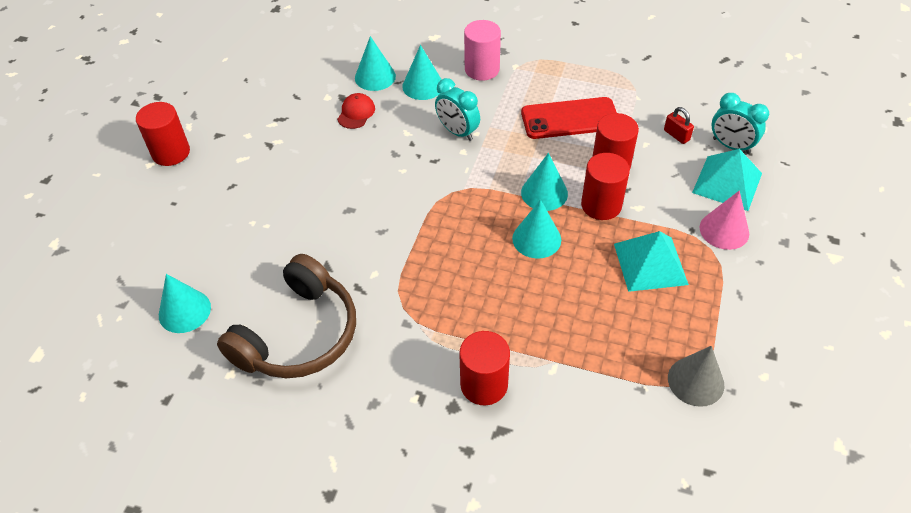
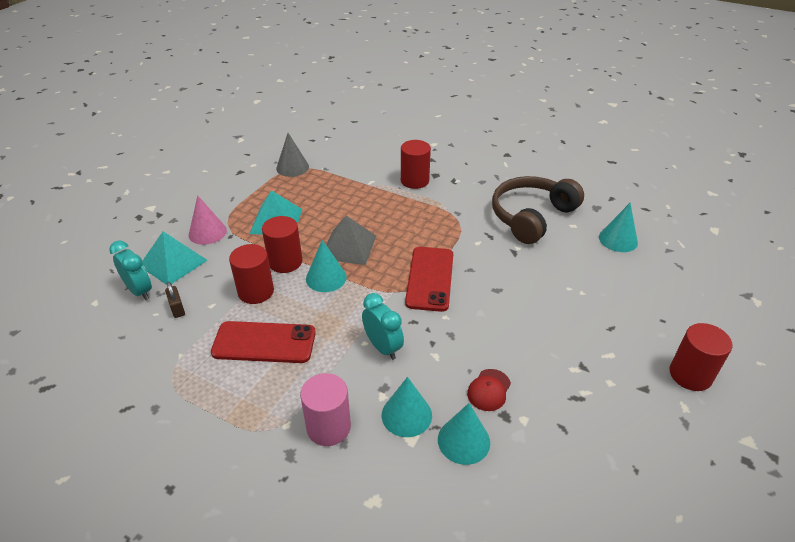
camera: 170 degrees left, 10 degrees down
turquoise cone [512,199,561,259] -> grey pyramid [326,215,376,265]
red padlock [664,107,694,144] -> brown padlock [165,282,185,318]
none -> red phone [405,247,453,312]

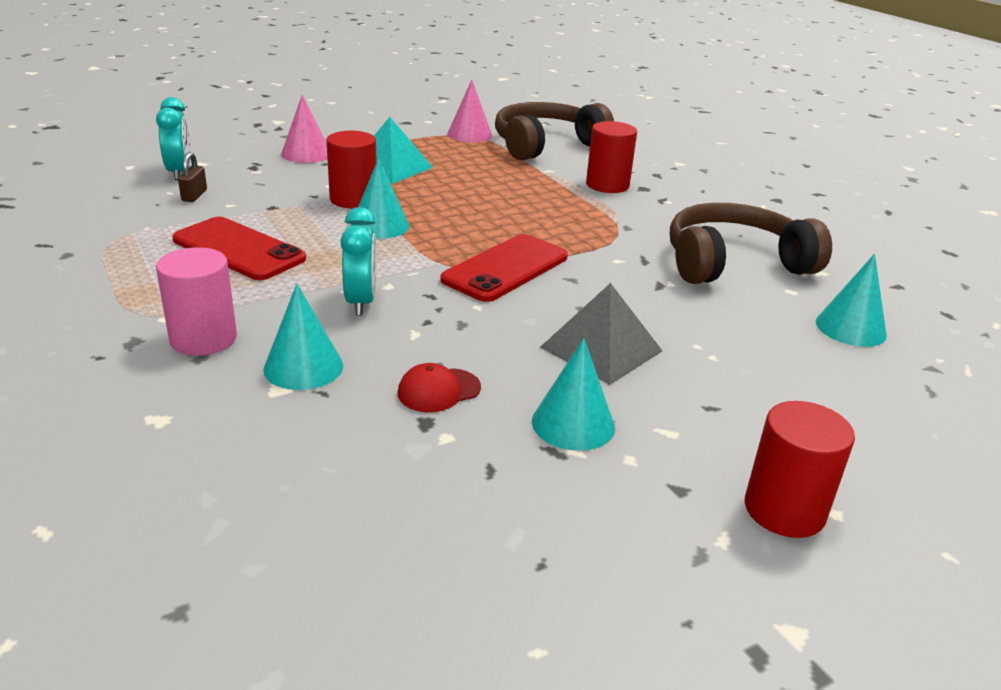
camera: 30 degrees right, 10 degrees down
turquoise pyramid [142,232,208,285] -> none
red cylinder [229,244,274,304] -> none
grey cone [276,133,309,177] -> pink cone [447,80,492,142]
grey pyramid [326,215,376,265] -> grey pyramid moved to [540,283,662,385]
turquoise cone [438,403,490,465] -> turquoise cone moved to [532,338,615,451]
none -> brown headphones [495,102,614,160]

